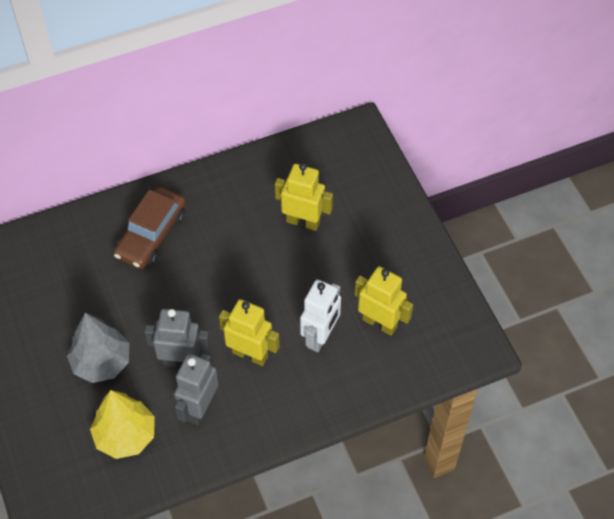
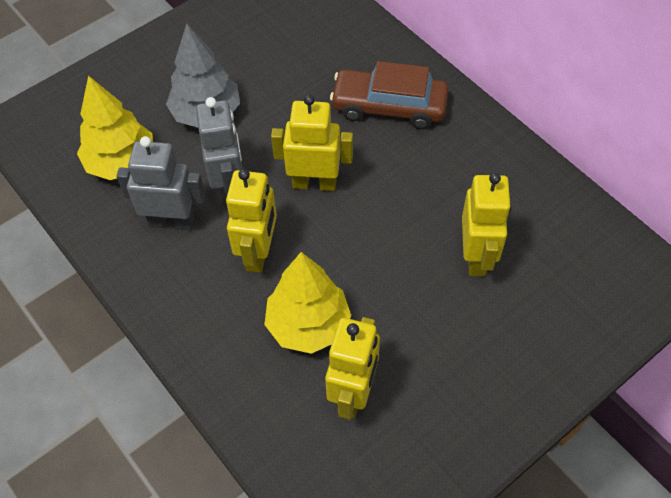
camera: 75 degrees right, 0 degrees up
white robot [300,279,341,352] -> yellow tree [264,252,351,354]
none -> yellow robot [271,95,353,191]

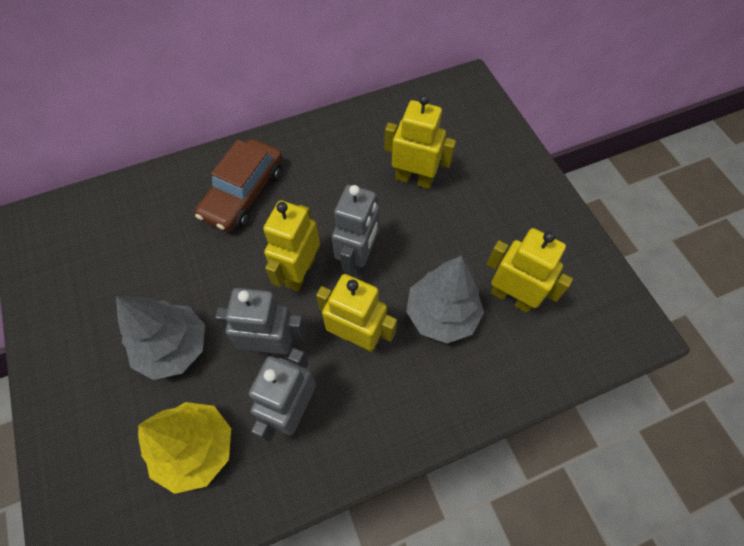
camera: 75 degrees left, 5 degrees up
yellow tree [264,252,351,354] -> grey tree [406,256,484,343]
none -> grey robot [332,185,380,276]

